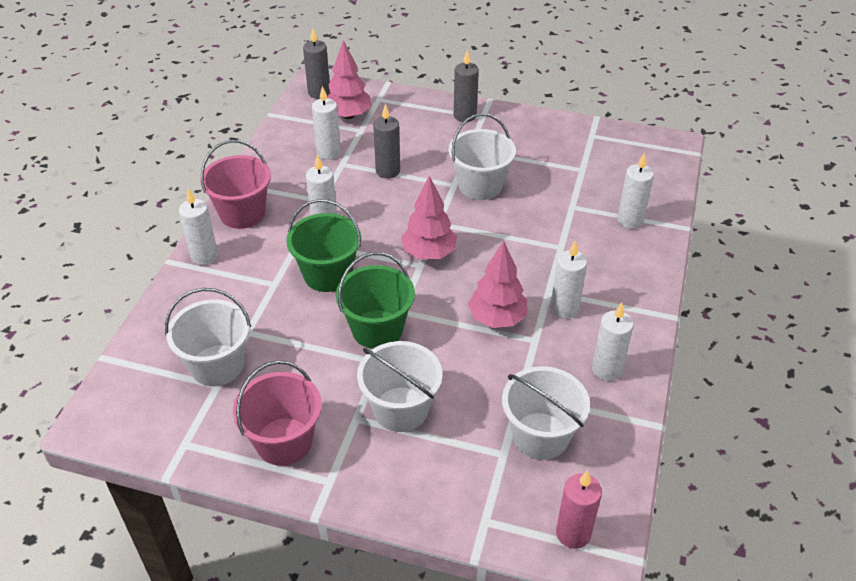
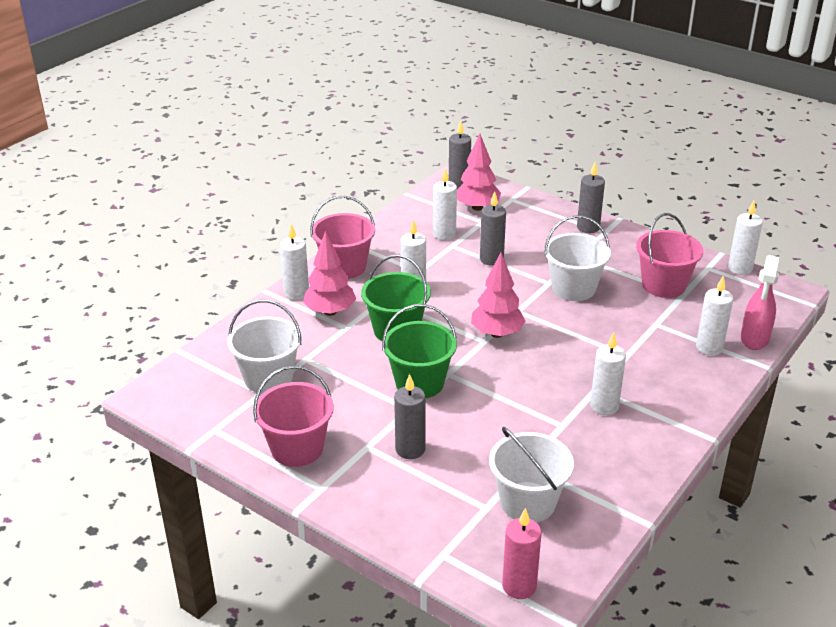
camera: 20 degrees right, 10 degrees down
white bucket [357,341,442,432] -> grey candle [394,374,425,459]
pink tree [468,241,527,328] -> pink tree moved to [303,231,356,316]
white candle [592,303,634,381] -> white candle moved to [728,201,763,275]
none -> pink bucket [636,213,703,298]
none -> pink spray bottle [741,255,779,350]

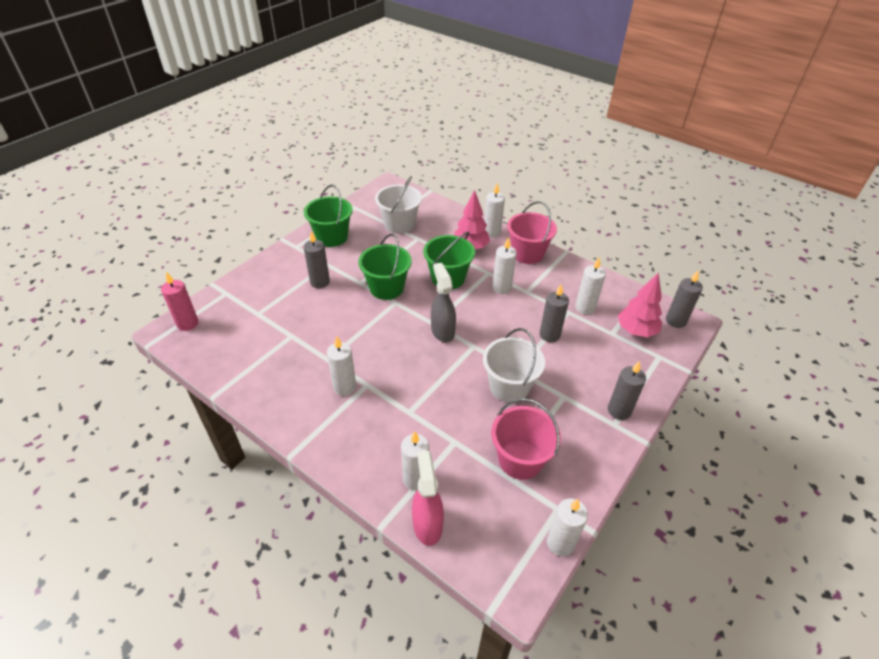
camera: 90 degrees right, 10 degrees up
pink bucket [253,366,334,467] -> green bucket [304,184,353,247]
pink tree [471,253,526,338] -> grey spray bottle [431,263,456,342]
white bucket [489,427,574,522] -> none
pink spray bottle [741,255,779,350] -> pink spray bottle turned 60 degrees clockwise [412,451,444,546]

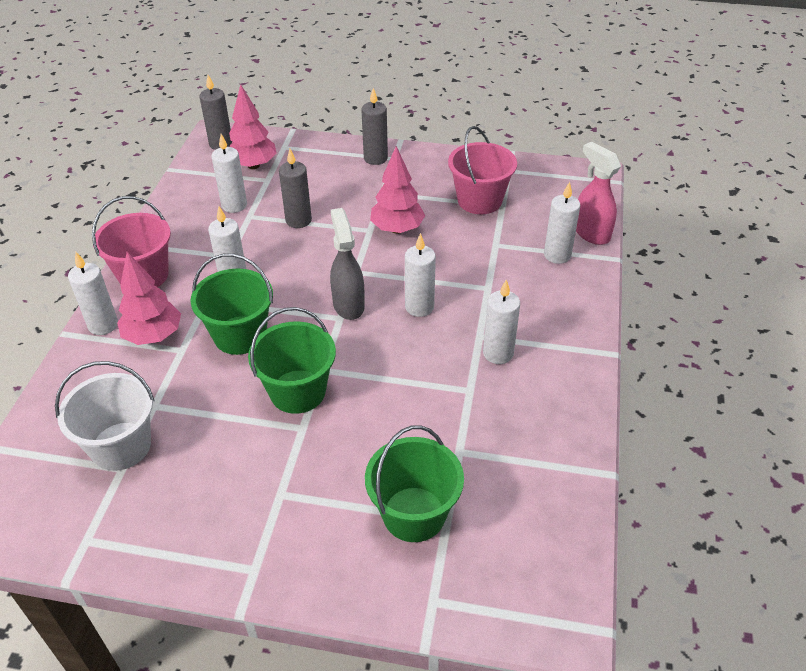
camera: 115 degrees left, 0 degrees up
pink candle [161,272,198,331] -> none
grey candle [303,231,330,288] -> none
green bucket [304,184,353,247] -> green bucket moved to [365,425,464,542]
pink spray bottle [412,451,444,546] -> pink spray bottle turned 90 degrees clockwise [576,142,621,245]
grey spray bottle [431,263,456,342] -> grey spray bottle turned 120 degrees clockwise [330,208,365,320]
white bucket [483,328,545,403] -> pink tree [370,146,425,234]
white candle [547,498,588,556] -> white candle moved to [405,233,436,317]

